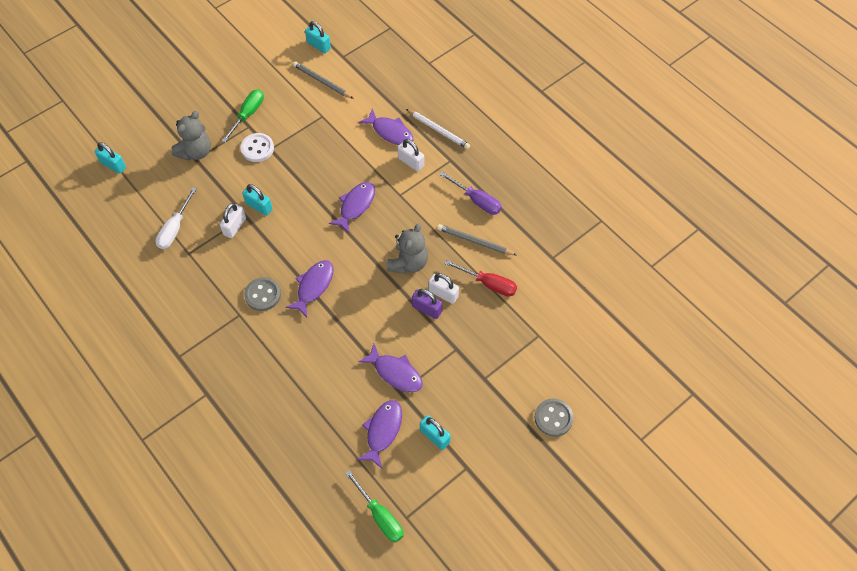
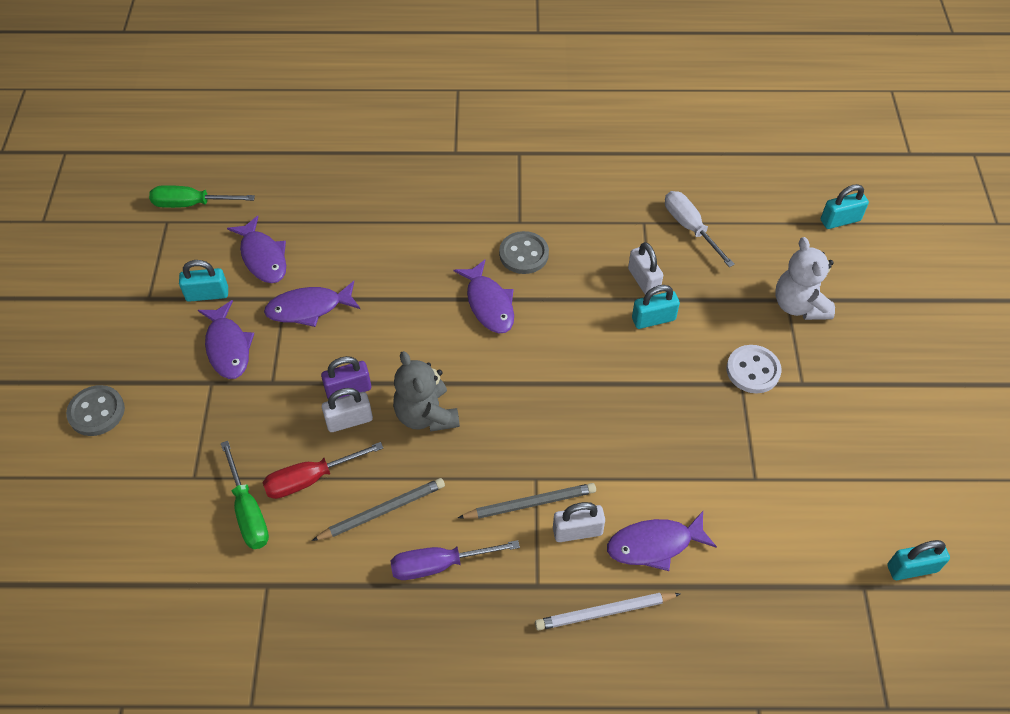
camera: 130 degrees right, 5 degrees down
grey teddy bear [171,111,211,160] -> white teddy bear [775,237,835,320]
green screwdriver [222,90,264,143] -> green screwdriver moved to [220,441,269,549]
grey pencil [293,61,354,99] -> grey pencil moved to [458,483,596,519]
purple fish [329,182,375,233] -> purple fish moved to [198,300,255,379]

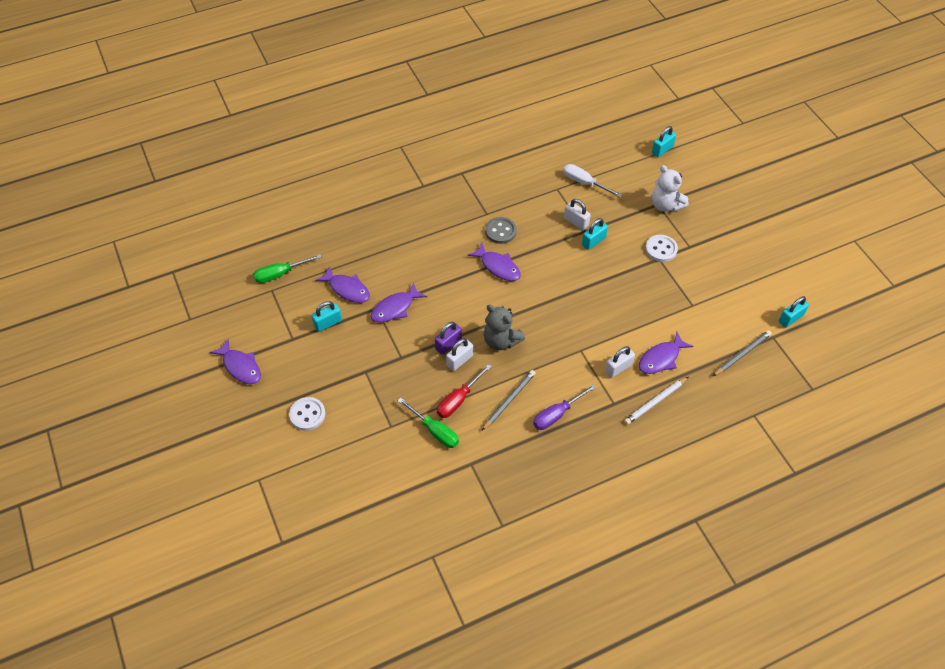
camera: 25 degrees left, 0 degrees up
grey button [66,385,125,436] -> white button [289,397,325,431]
purple fish [198,300,255,379] -> purple fish moved to [209,339,261,384]
grey pencil [458,483,596,519] -> grey pencil moved to [713,330,772,376]

